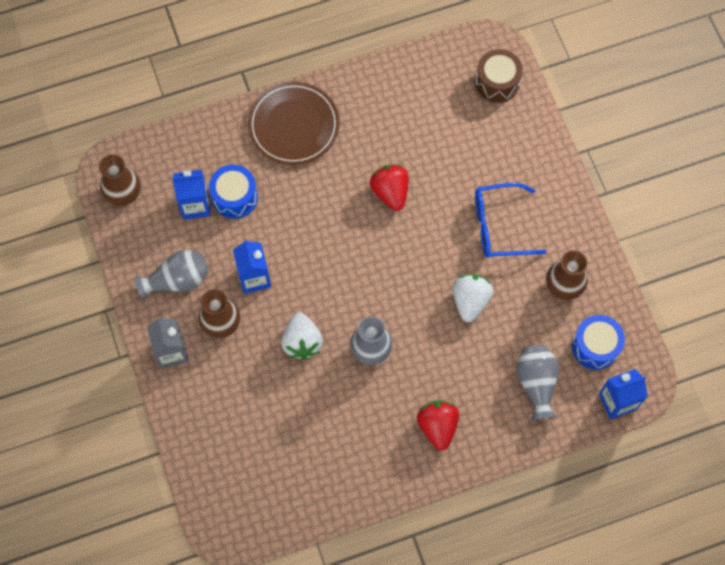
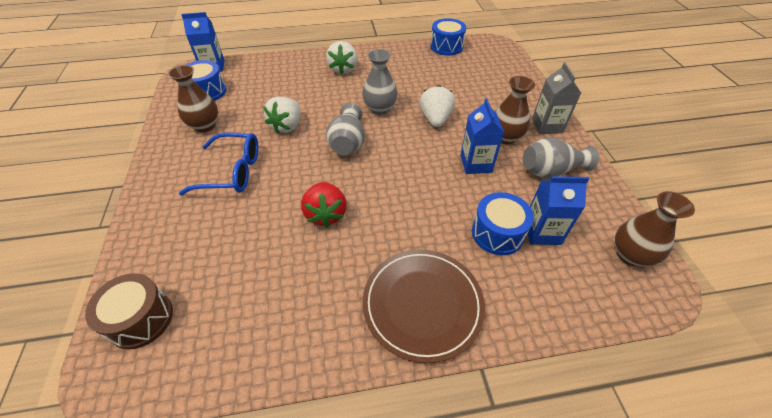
camera: 170 degrees left, 20 degrees down
red strawberry [417,400,459,451] -> white strawberry [326,41,358,74]
grey vase [516,345,559,420] -> grey vase moved to [326,103,365,155]
none -> blue drum [430,18,466,56]

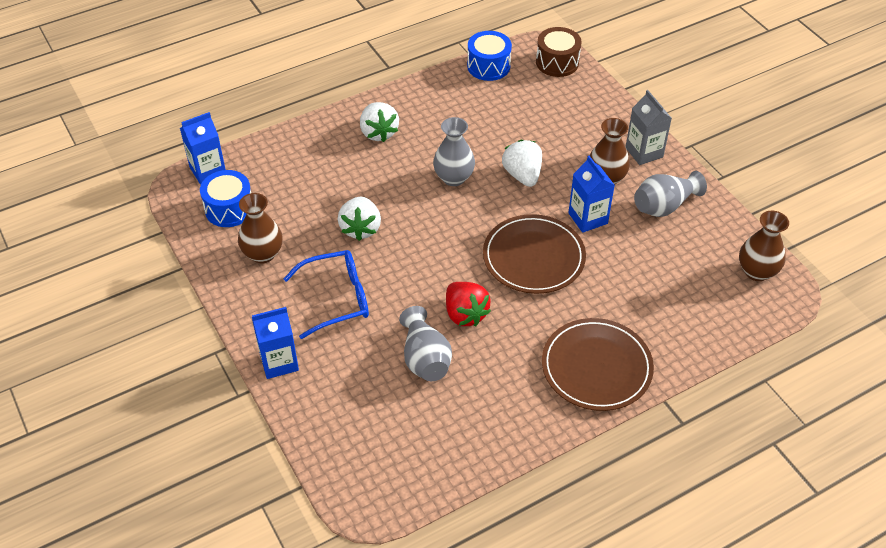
camera: 20 degrees left, 0 degrees up
brown drum [85,273,173,349] -> brown drum moved to [536,27,582,77]
grey vase [326,103,365,155] -> grey vase moved to [399,306,452,381]
blue drum [472,192,534,255] -> none
blue carton [527,176,589,245] -> blue carton moved to [252,307,299,379]
none -> brown plate [483,214,586,294]

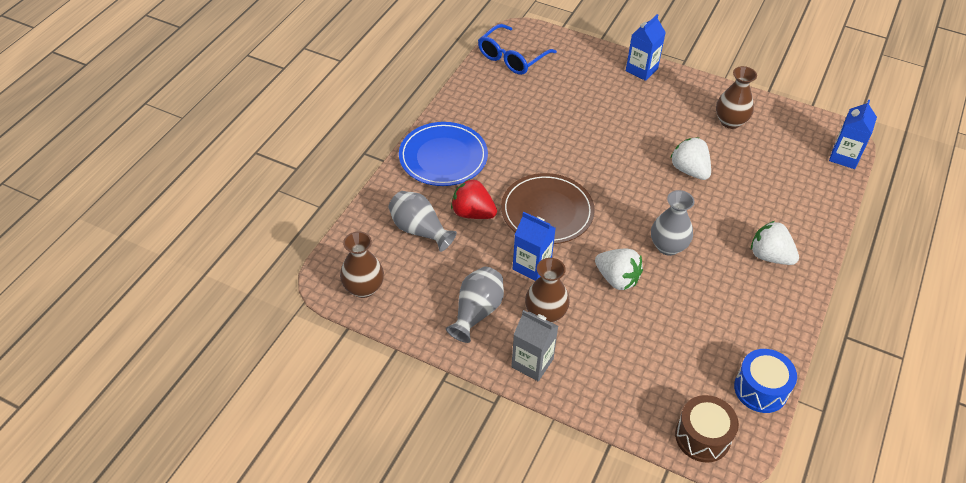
camera: 145 degrees right, 0 degrees up
blue drum [200,170,251,227] -> none
blue glasses [284,250,369,339] -> blue glasses moved to [478,24,557,75]
grey vase [399,306,452,381] -> grey vase moved to [388,191,457,252]
red strawberry [446,282,491,326] -> red strawberry moved to [451,178,497,219]
brown plate [542,318,654,411] -> blue plate [399,122,488,186]

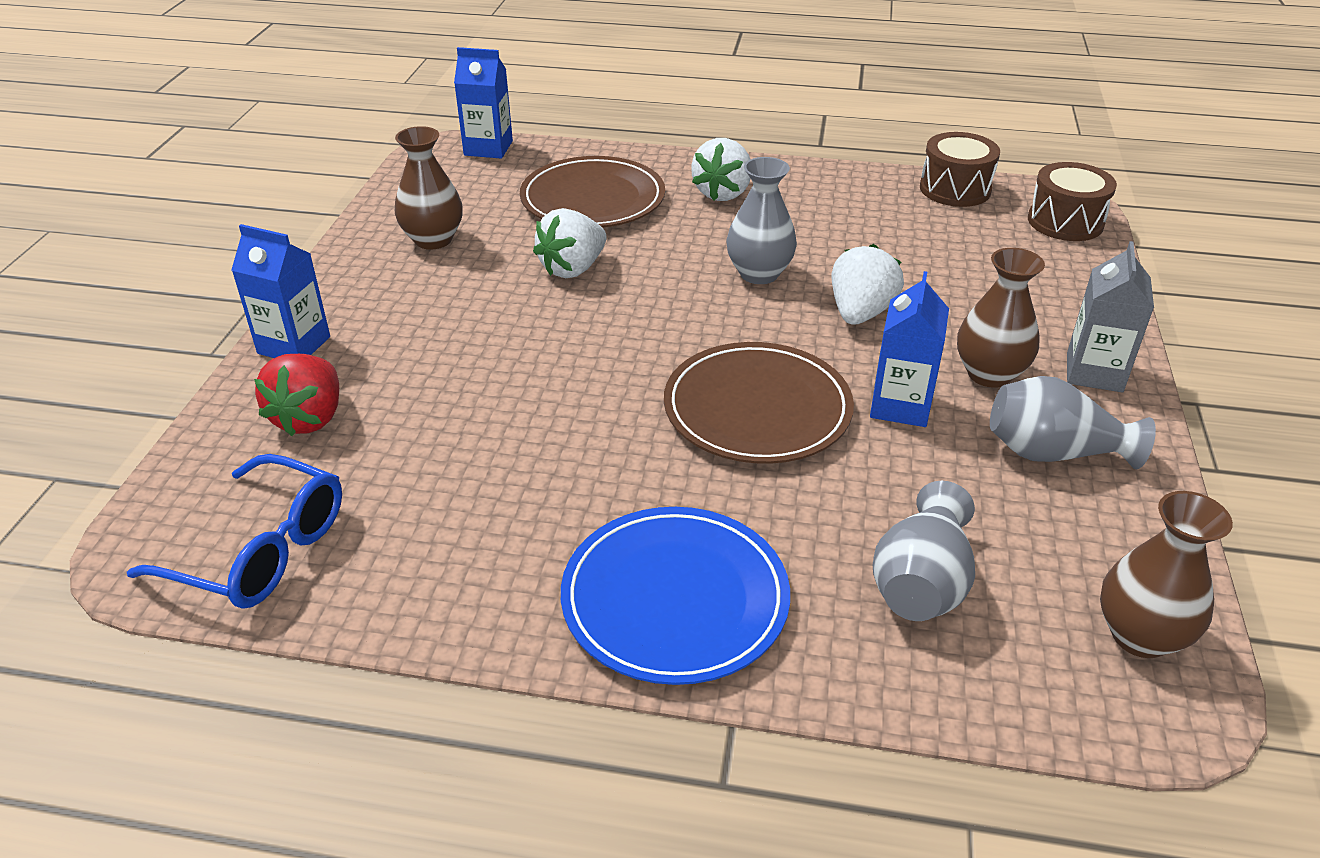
camera: 105 degrees left, 10 degrees down
red strawberry [451,178,497,219] -> red strawberry moved to [254,354,339,436]
blue drum [734,349,797,413] -> brown drum [920,132,1000,207]
none -> brown plate [520,156,665,228]

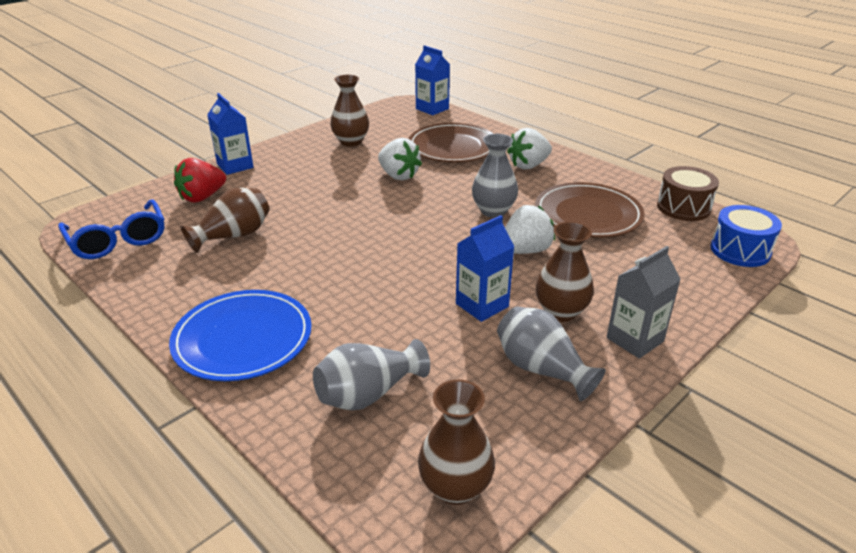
camera: 35 degrees right, 5 degrees down
white strawberry [533,208,606,278] -> white strawberry turned 120 degrees counterclockwise [378,138,422,181]
brown plate [664,342,854,464] -> brown plate moved to [535,182,645,238]
brown drum [1028,162,1117,241] -> blue drum [710,205,782,267]
none -> brown vase [181,188,270,253]

